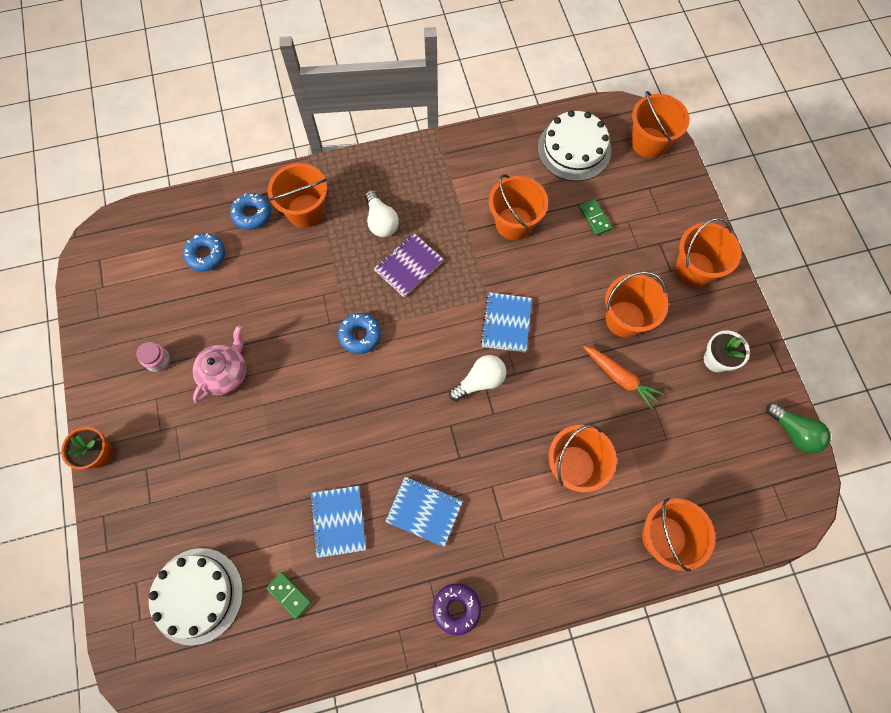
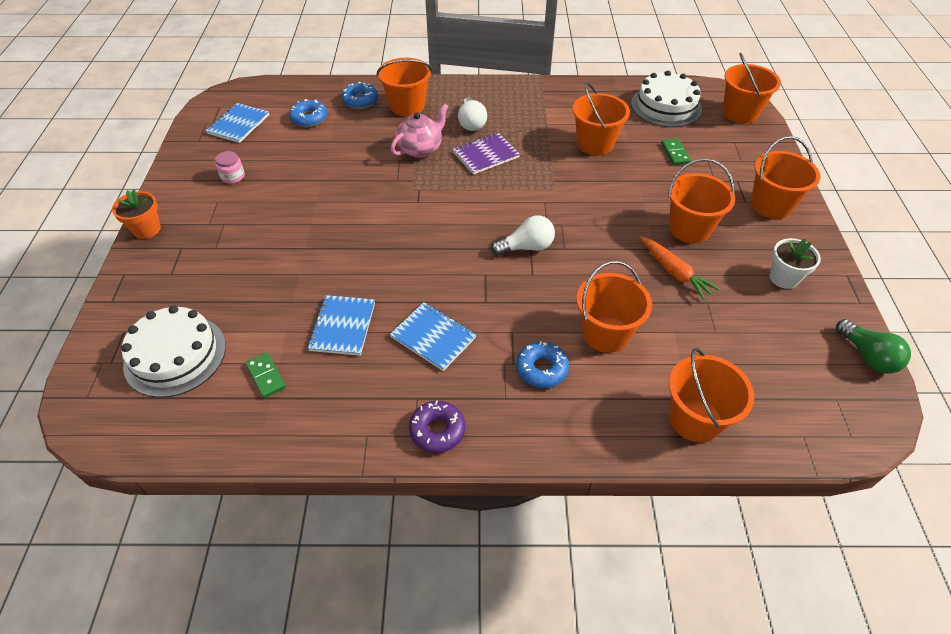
camera: 15 degrees right, 20 degrees down
pink teapot [193,326,246,403] -> pink teapot moved to [391,103,449,158]
blue donut [338,313,381,354] -> blue donut moved to [516,341,569,388]
blue notebook [480,292,532,352] -> blue notebook moved to [206,103,269,143]

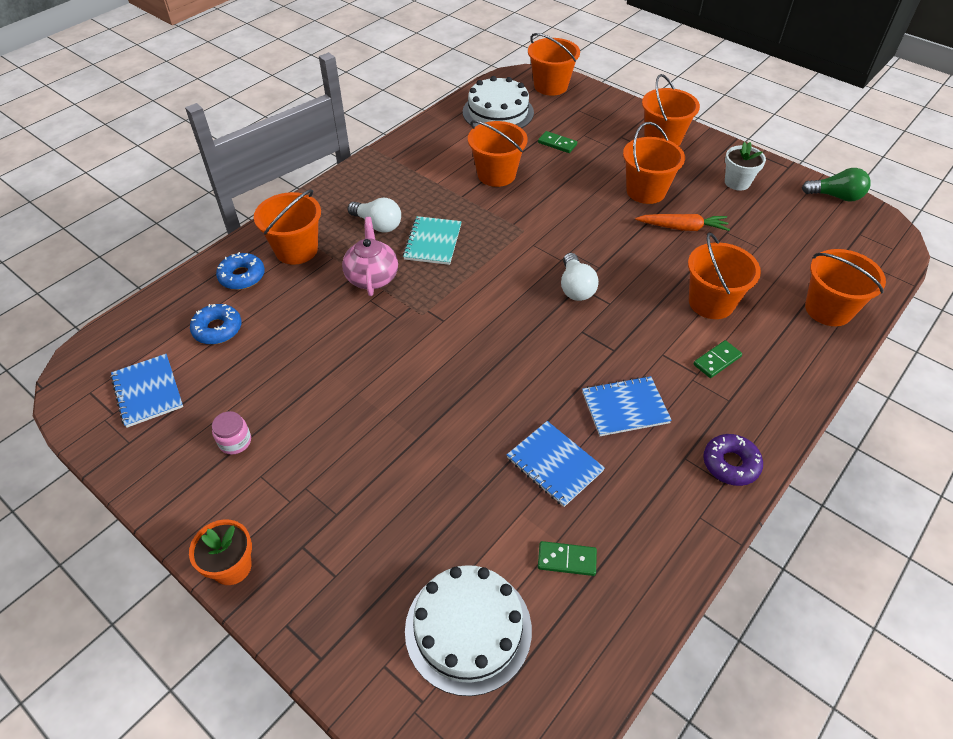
camera: 50 degrees left, 0 degrees up
purple notebook [452,133,520,175] -> turquoise notebook [403,216,462,265]
white light bulb [491,215,555,256] -> white light bulb turned 150 degrees clockwise [561,253,599,301]
blue donut [516,341,569,388] -> green domino [693,340,742,378]

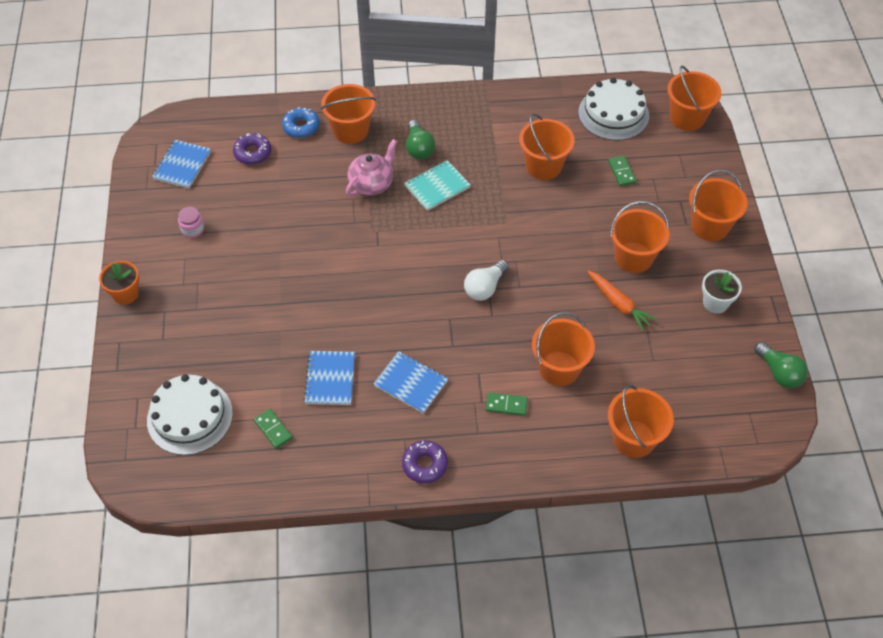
camera: 45 degrees right, 5 degrees up
blue donut [190,304,242,345] -> purple donut [233,133,271,165]
white light bulb [348,198,401,233] -> green light bulb [406,120,435,159]

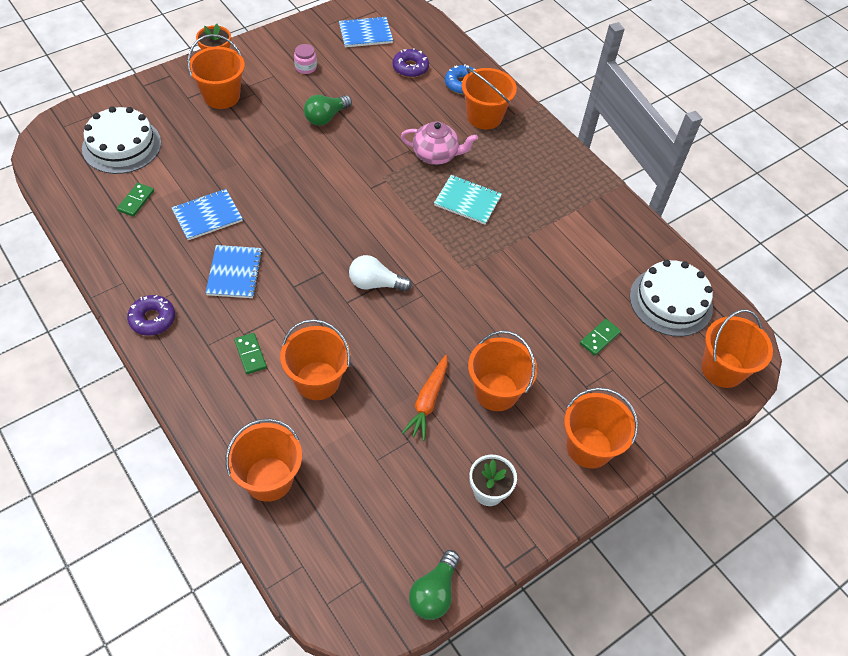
camera: 55 degrees right, 0 degrees up
green light bulb [406,120,435,159] -> green light bulb moved to [304,95,352,126]
orange bucket [519,114,575,180] -> orange bucket moved to [188,34,245,109]

